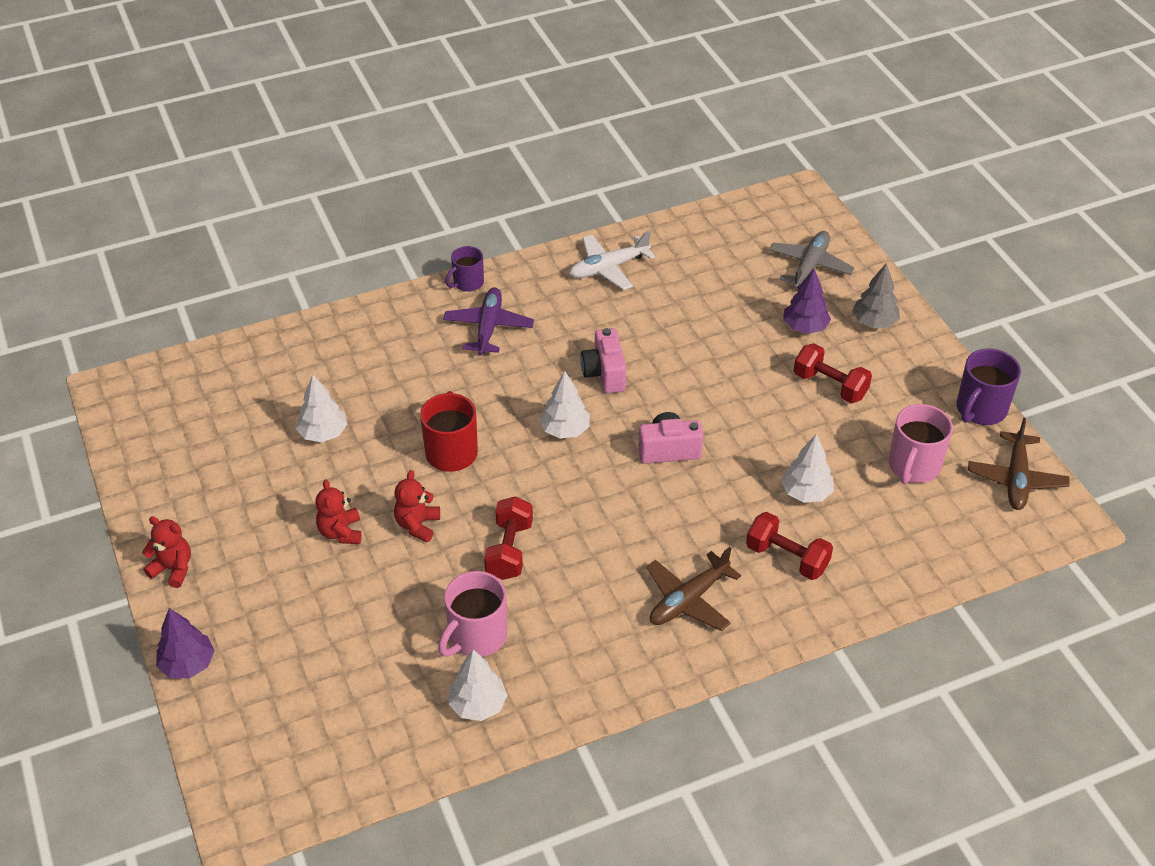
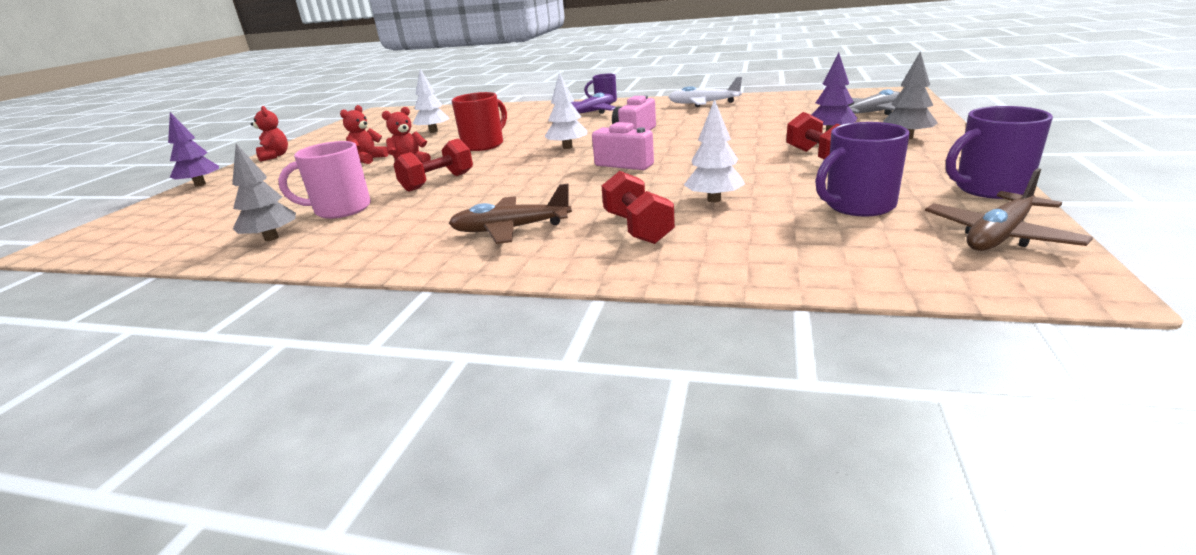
camera: 40 degrees right, 20 degrees down
white tree [448,649,507,721] -> grey tree [232,144,296,241]
pink mug [888,404,953,484] -> purple mug [815,122,910,217]

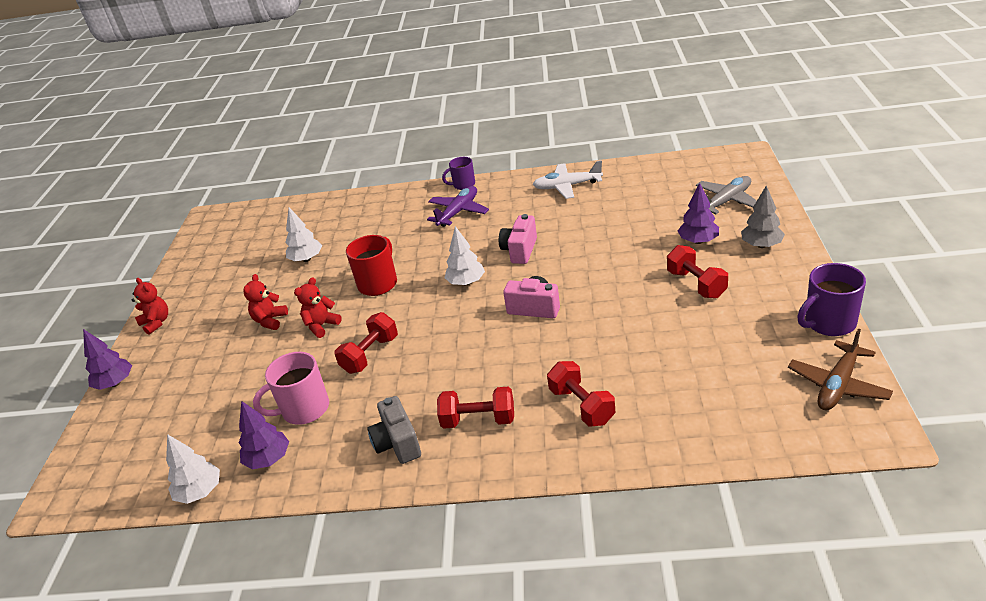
camera: 10 degrees left, 10 degrees up
grey tree [232,144,296,241] -> purple tree [239,401,289,469]
brown plane [449,184,572,244] -> red dumbbell [437,387,514,429]
white tree [684,99,745,202] -> white tree moved to [166,434,220,504]
purple mug [815,122,910,217] -> none
none -> grey camera [367,396,421,464]

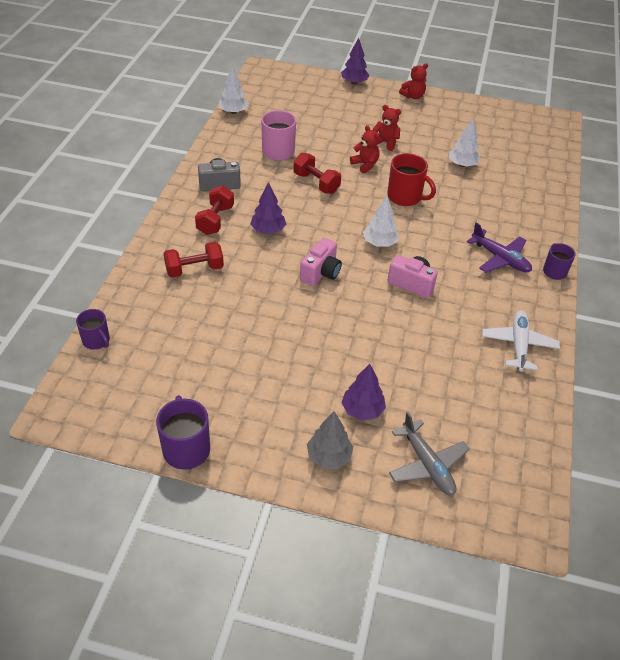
camera: 95 degrees right, 10 degrees up
purple tree [239,401,289,469] -> purple tree moved to [250,182,286,234]
red dumbbell [667,245,728,299] -> none
brown plane [788,328,893,411] -> none
none -> purple mug [76,309,110,350]

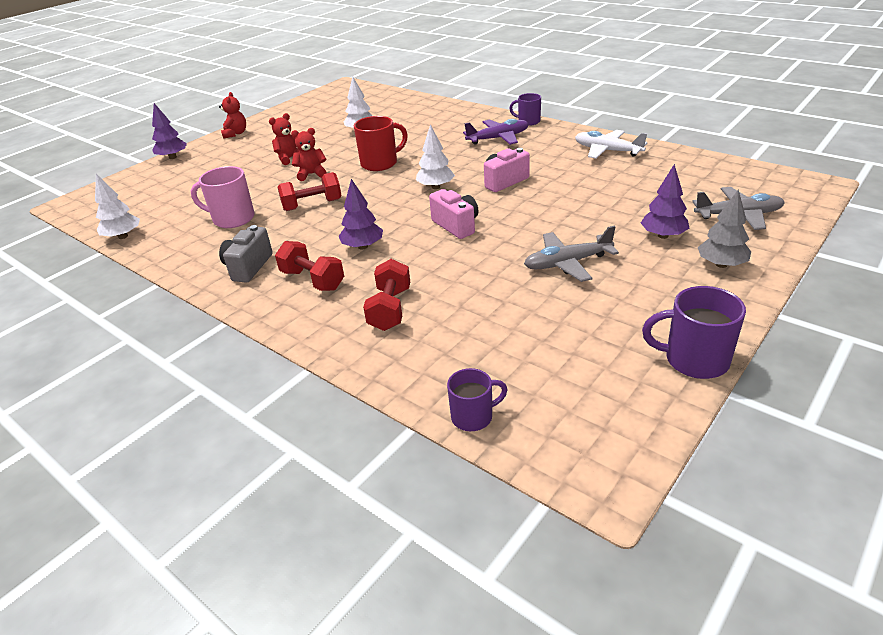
camera: 60 degrees left, 10 degrees down
none -> grey plane [524,226,619,282]

